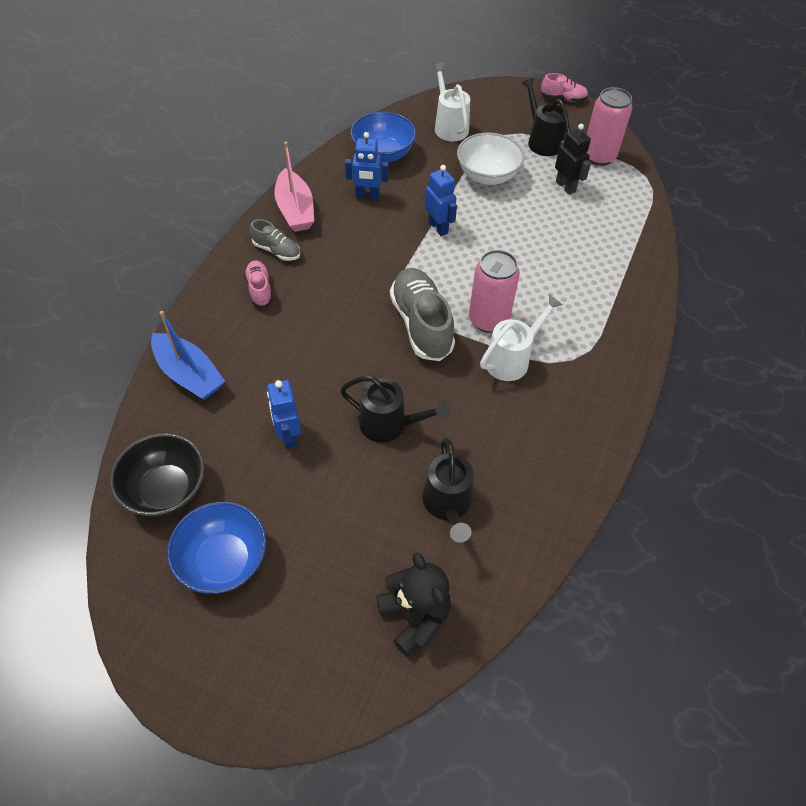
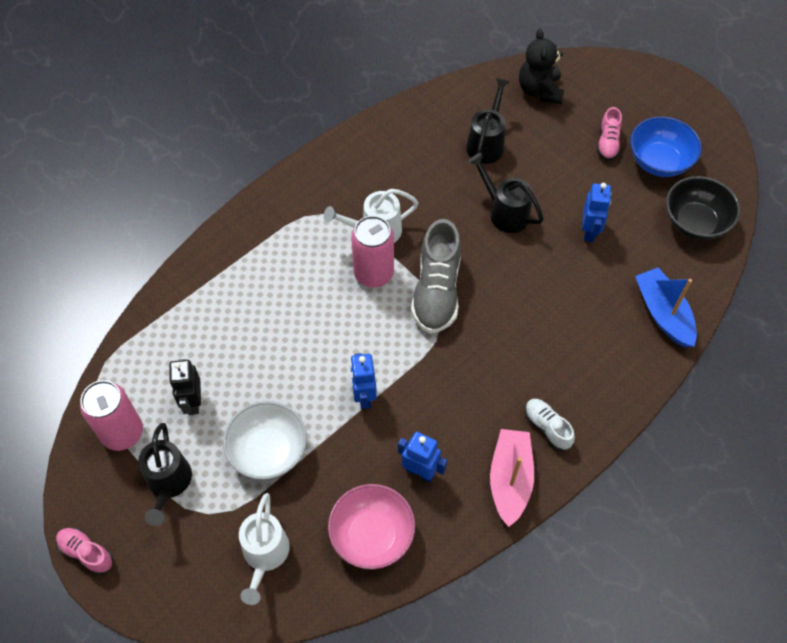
camera: 155 degrees left, 5 degrees up
pink shoe [244,260,273,307] -> pink shoe moved to [597,107,622,161]
grey shoe [250,219,300,261] -> white shoe [525,399,575,451]
blue bowl [350,112,416,162] -> pink bowl [328,484,415,569]

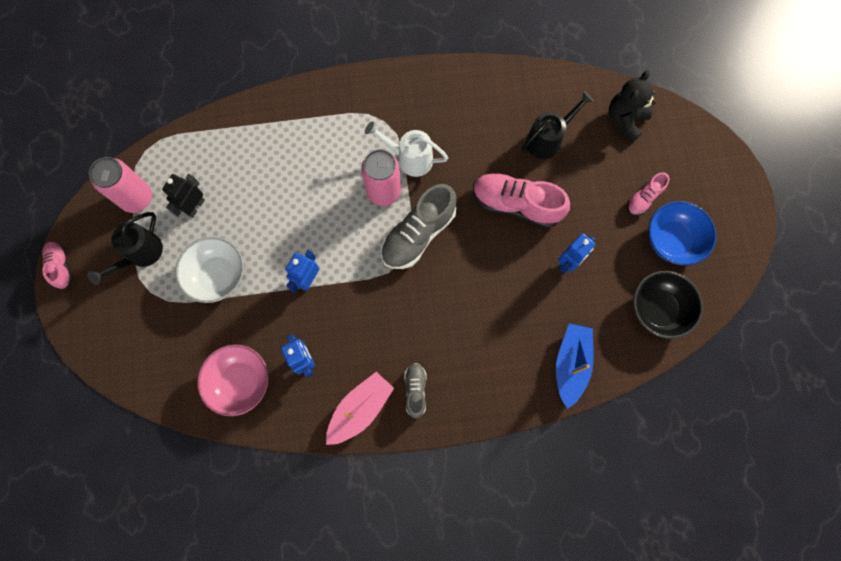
camera: 35 degrees right, 15 degrees up
white watering can [239,493,290,605] -> none
black watering can [468,153,544,233] -> pink shoe [473,173,570,228]
white shoe [525,399,575,451] -> grey shoe [404,363,427,418]

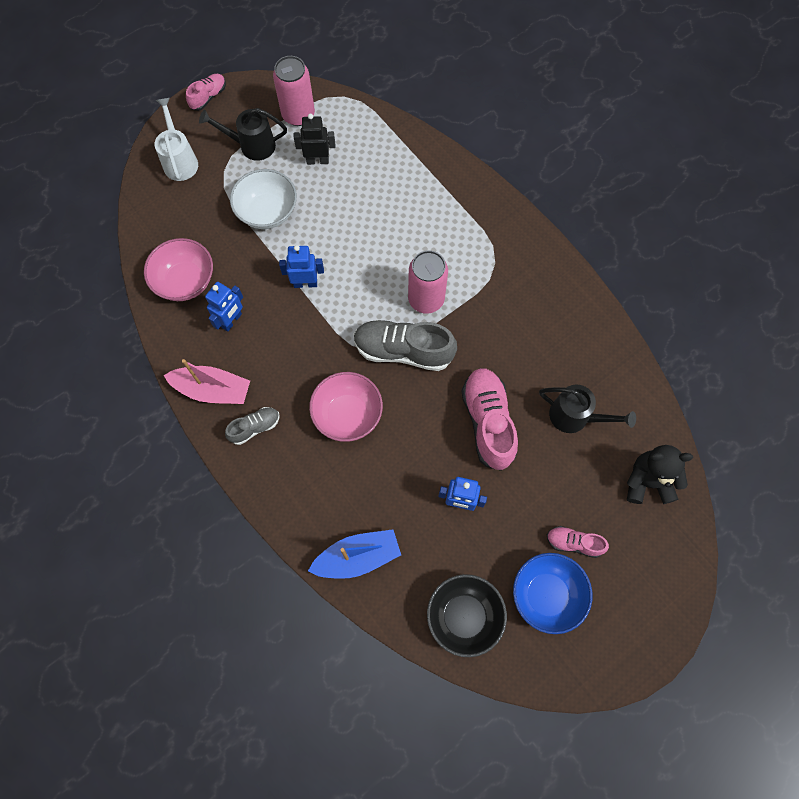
camera: 60 degrees right, 5 degrees down
white watering can [365,121,448,177] -> white watering can moved to [155,98,198,181]
none -> pink bowl [309,372,383,442]

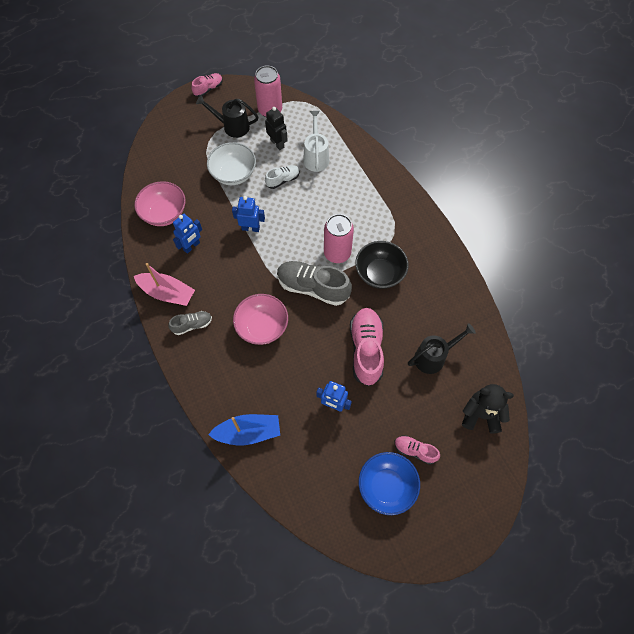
camera: 10 degrees right, 5 degrees down
white watering can [155,98,198,181] -> white watering can moved to [303,111,329,172]
black robot [294,114,335,165] -> black robot turned 45 degrees clockwise [265,107,288,150]
black bowl [427,574,507,657] -> black bowl moved to [355,241,409,289]
black watering can [539,385,636,433] -> black watering can turned 60 degrees counterclockwise [408,323,476,374]
none -> white shoe [265,165,300,189]

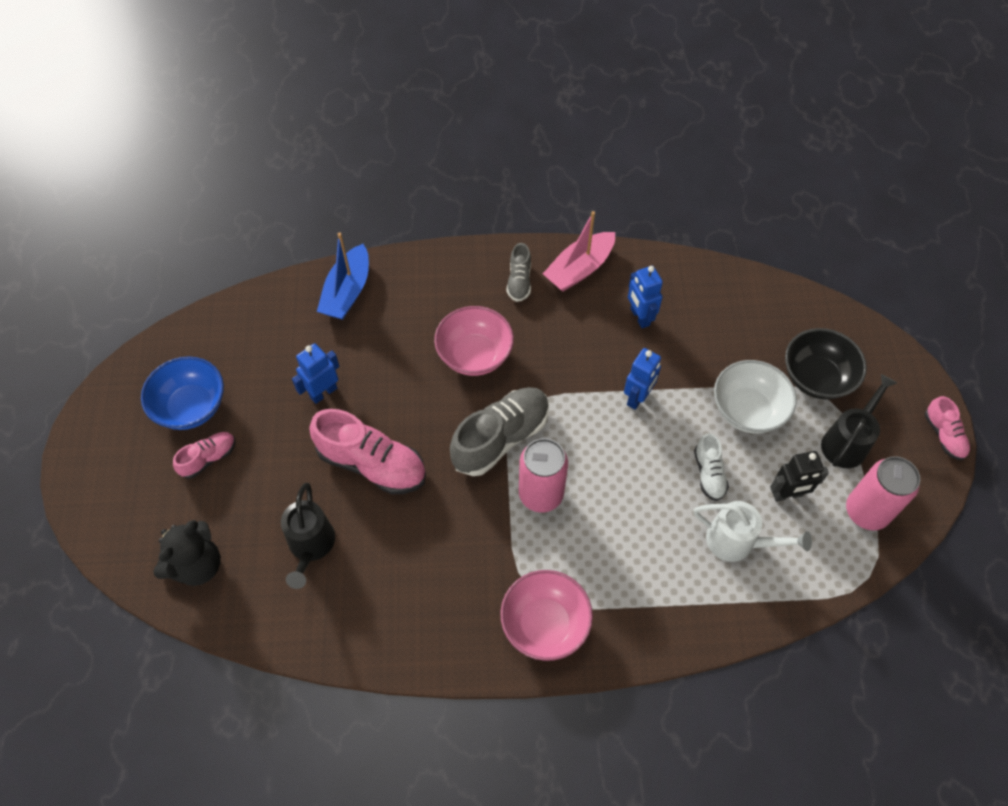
camera: 115 degrees right, 5 degrees down
pink bowl [134,181,185,226] -> pink bowl moved to [500,570,593,661]
black bowl [355,241,409,289] -> black bowl moved to [785,328,867,400]

